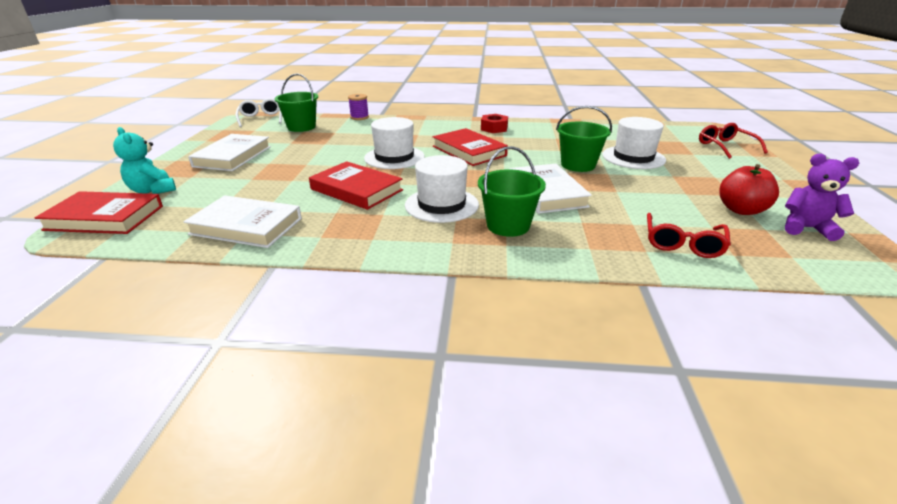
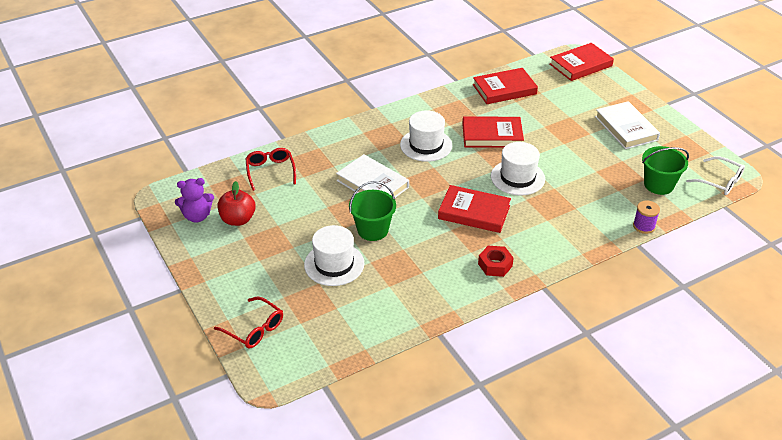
camera: 145 degrees right, 10 degrees up
turquoise teddy bear [113,127,176,194] -> none
white book [183,195,302,248] -> red book [473,68,538,104]
green bucket [478,146,546,237] -> none

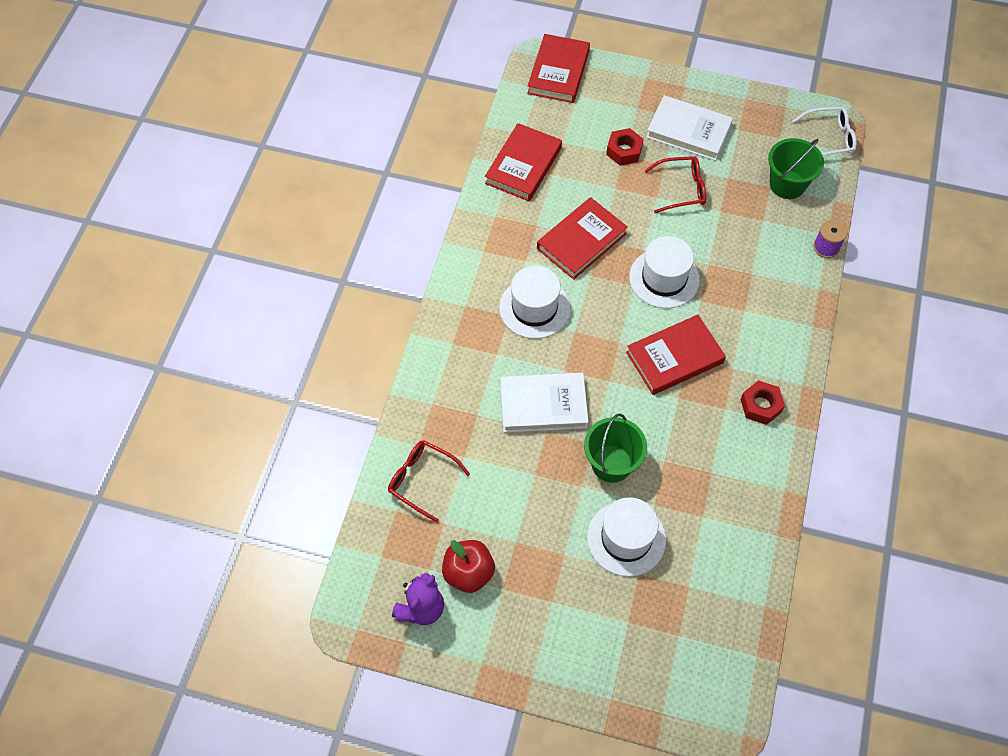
camera: 45 degrees left, 20 degrees up
red glasses [214,297,283,348] -> red glasses moved to [645,156,706,213]
none -> red nut [606,128,644,166]

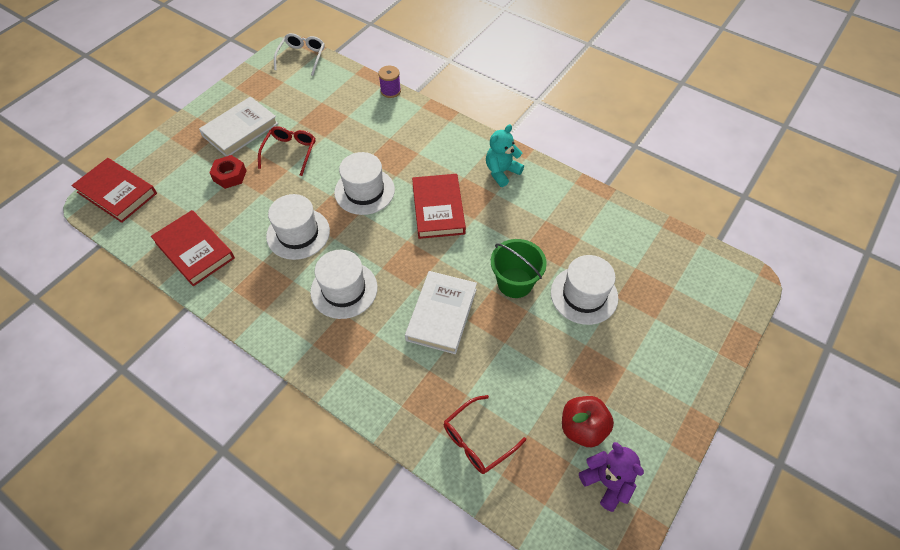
camera: 70 degrees left, 5 degrees down
red book [537,197,628,280] -> white hat [266,194,330,260]
red nut [740,380,785,425] -> turquoise teddy bear [486,124,524,187]
green bucket [768,138,824,199] -> none

